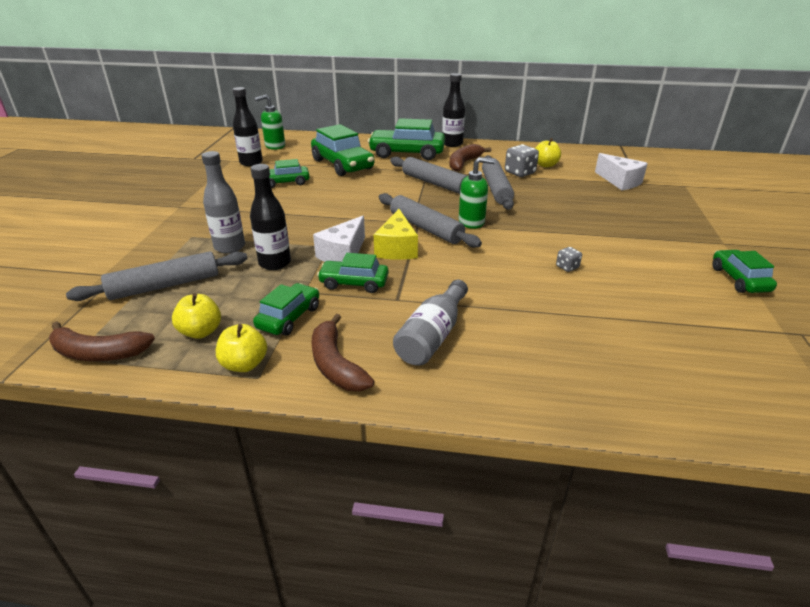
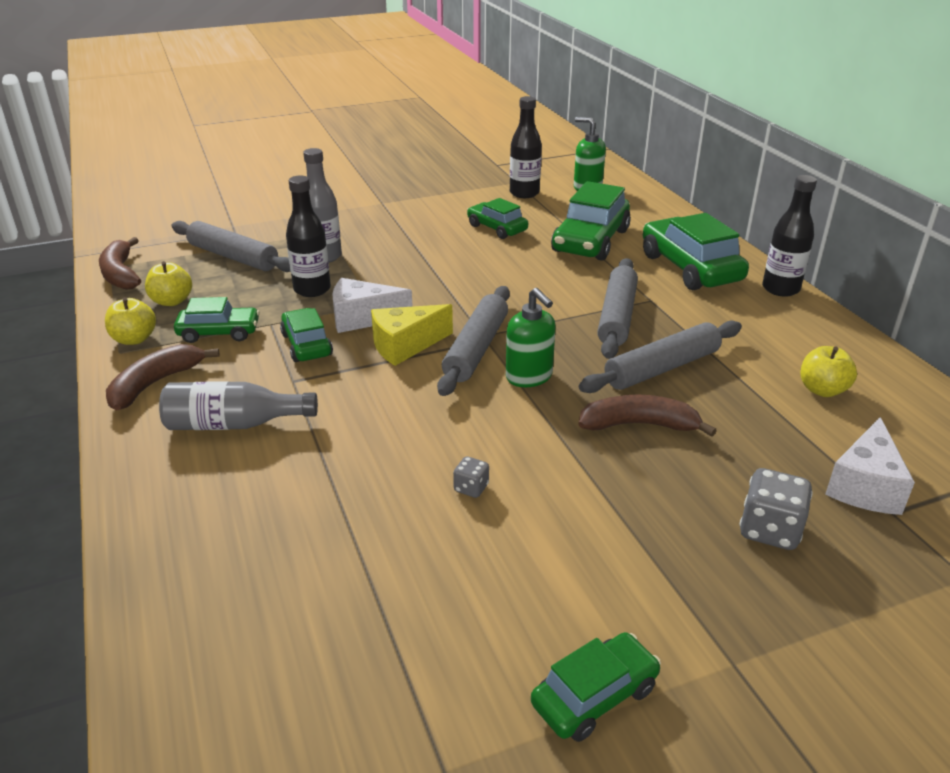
camera: 60 degrees right, 0 degrees up
brown banana [449,144,492,171] -> brown banana moved to [578,395,717,437]
grey dice [505,144,539,177] -> grey dice moved to [739,468,813,550]

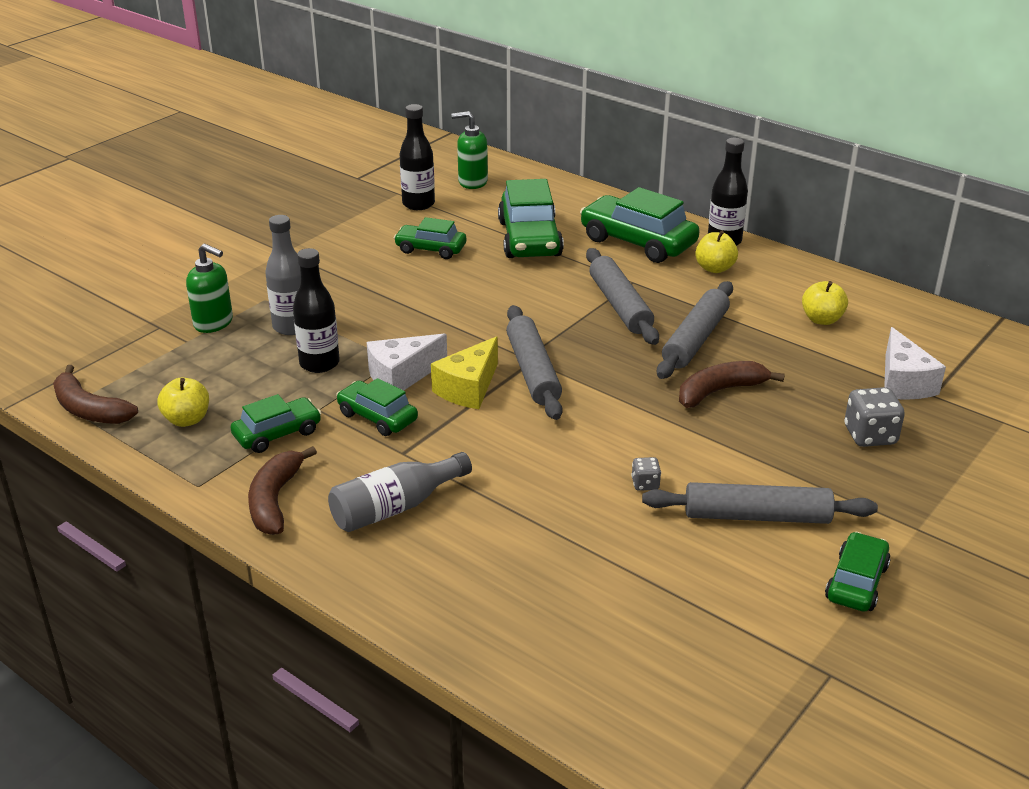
camera: 30 degrees left, 0 degrees up
yellow apple [105,297,156,345] -> yellow apple moved to [695,230,738,273]
grey rolling pin [172,221,291,272] -> grey rolling pin moved to [642,482,878,524]
green soap dispenser [506,288,556,387] -> green soap dispenser moved to [186,243,233,333]

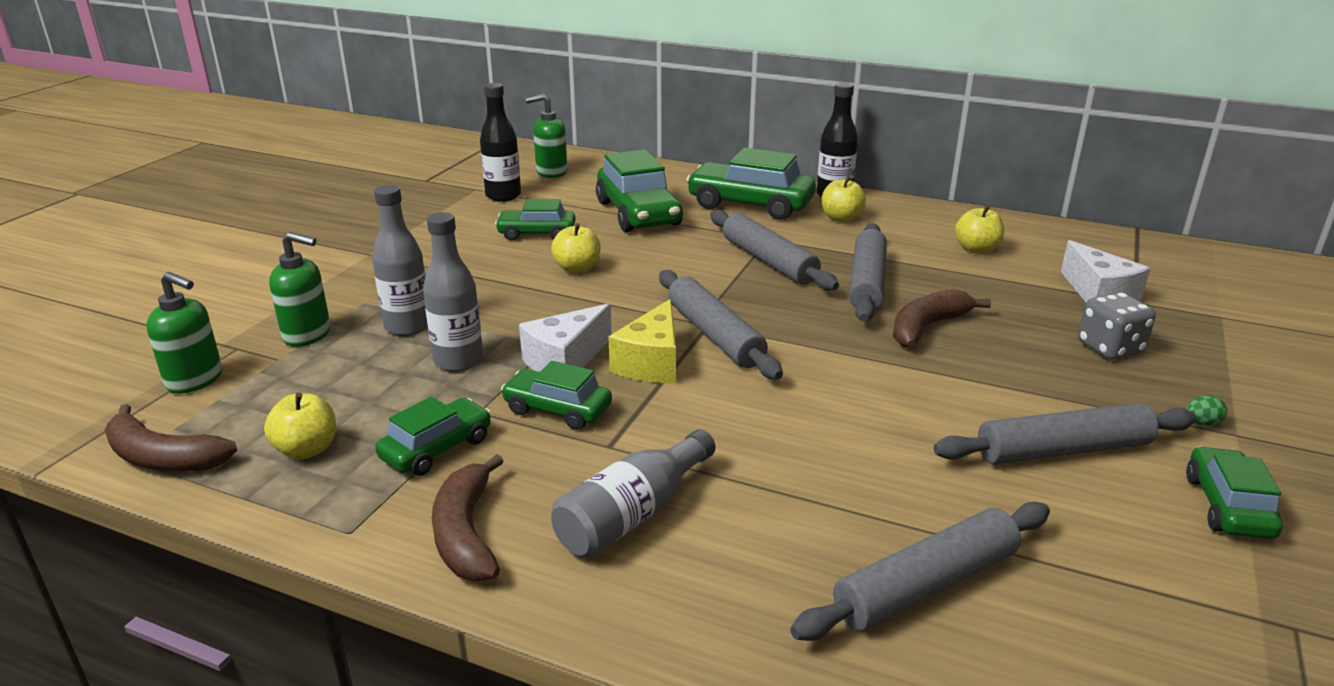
camera: 15 degrees left, 5 degrees down
black bottle [293,248,340,373] -> grey bottle [423,212,483,372]
grey dice [631,457,661,491] -> none
none -> green soap dispenser [146,272,222,394]
none -> yellow apple [551,223,601,274]
none -> grey rolling pin [790,502,1050,641]
none -> green egg [1186,395,1227,426]

